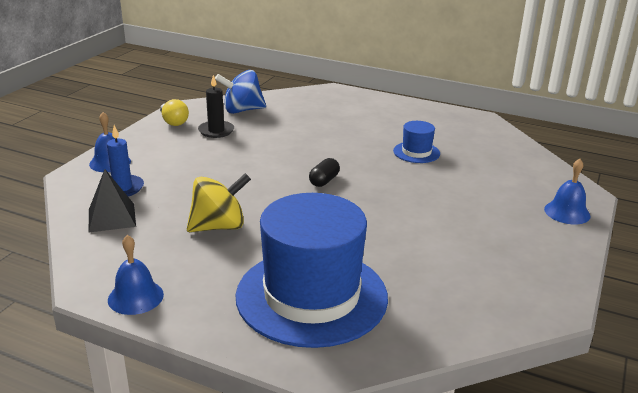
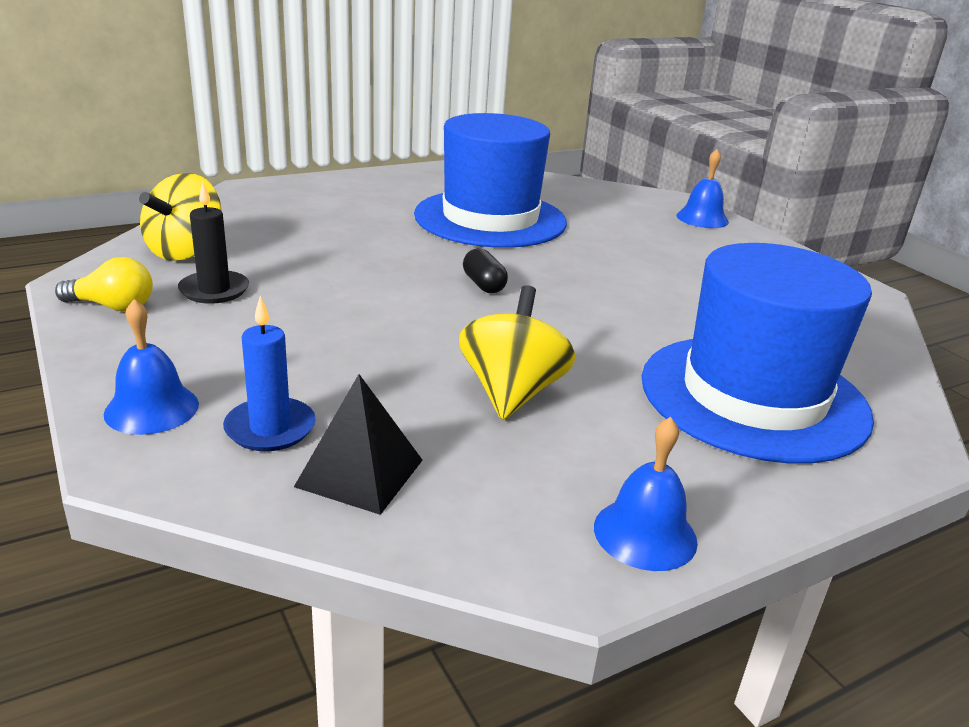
camera: 55 degrees left, 0 degrees up
blue spinning top [215,70,266,114] -> yellow spinning top [139,173,222,261]
blue hat [393,121,440,163] -> blue hat [414,113,567,248], size x2.32

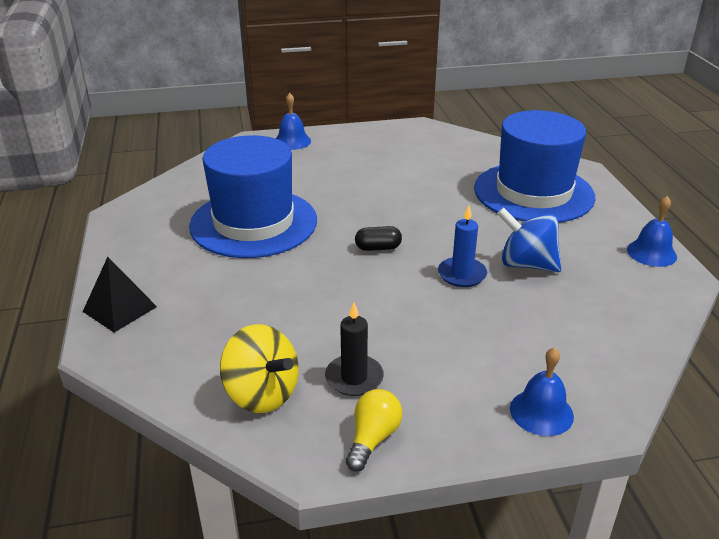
camera: 70 degrees left, 5 degrees up
blue candle [223,296,316,451] -> blue candle moved to [438,205,487,287]
black pyramid [294,374,422,515] -> black pyramid moved to [83,257,157,332]
yellow spinning top [459,285,576,420] -> blue spinning top [497,207,562,272]

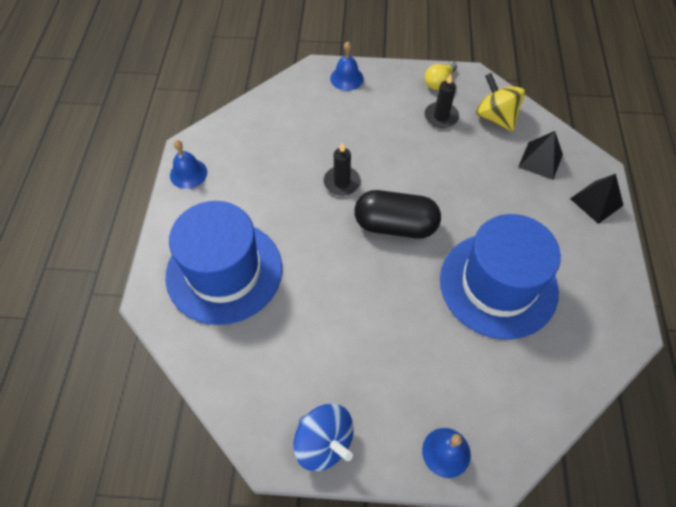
camera: 165 degrees left, 25 degrees up
black capsule [355,226,402,251] -> black capsule [354,190,441,239], size x2.16
blue candle [438,205,487,287] -> black candle [323,142,361,196]
blue spinning top [497,207,562,272] -> blue spinning top moved to [293,404,354,471]
none -> black pyramid [518,131,563,180]

